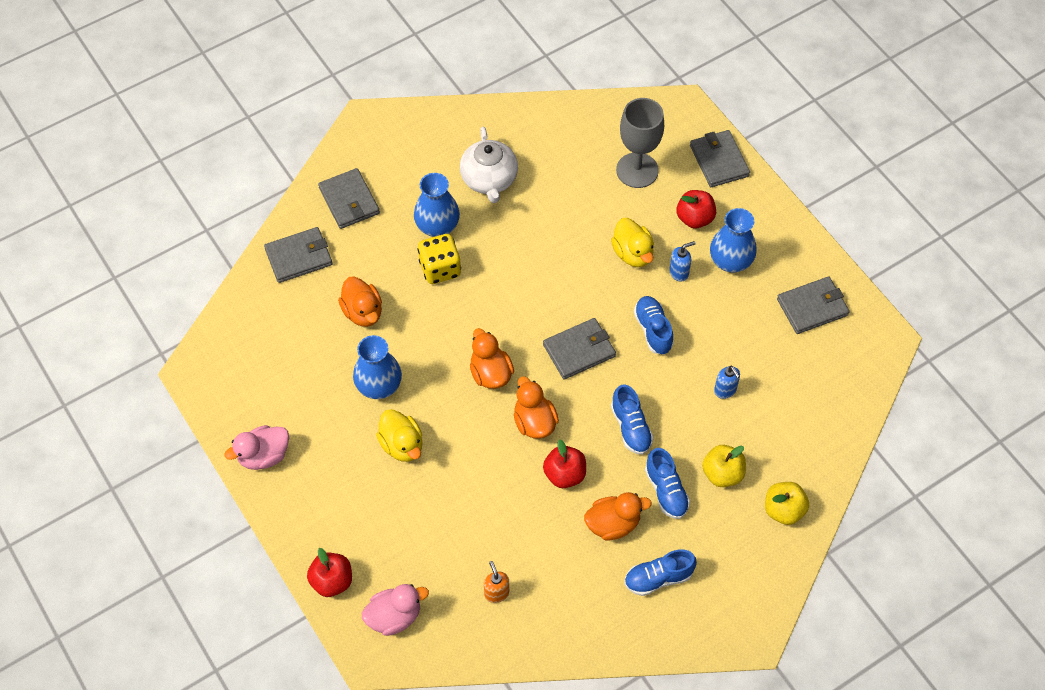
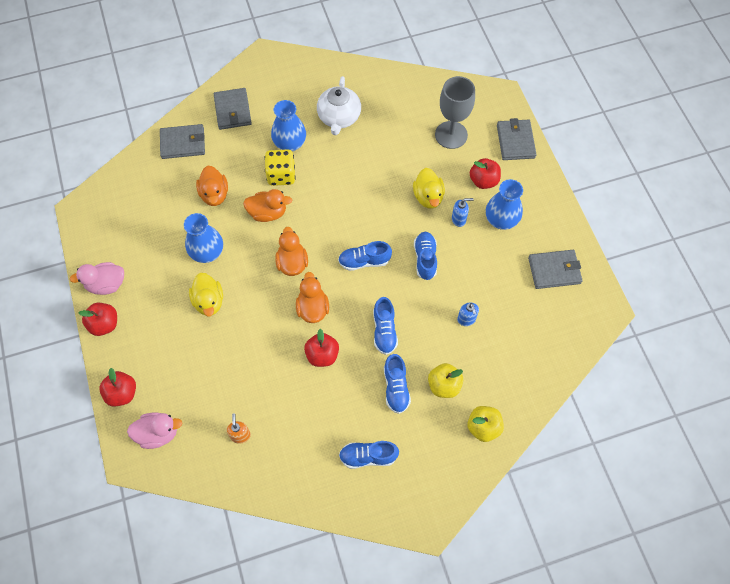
camera: 15 degrees right, 5 degrees up
grey wallet [543,318,616,379] -> blue shoe [338,241,392,271]
orange duck [584,492,652,540] -> orange duck moved to [243,189,293,222]
none -> red apple [79,303,117,336]

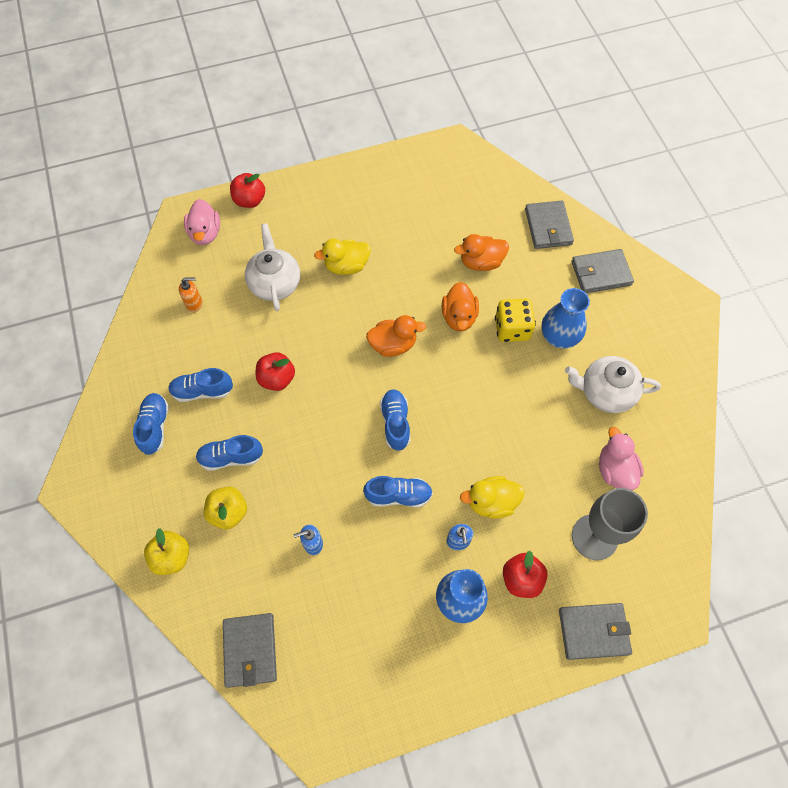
camera: 90 degrees right, 0 degrees up
pink duck [70,262,124,295] -> pink duck moved to [599,427,644,490]
red apple [79,303,117,336] -> none
blue vase [184,213,223,263] -> none
orange duck [296,272,329,323] -> none
blue shoe [373,297,398,355] -> blue shoe moved to [168,368,233,402]
grey wallet [528,250,583,289] -> grey wallet moved to [223,613,277,688]
none -> white teapot [245,223,300,311]

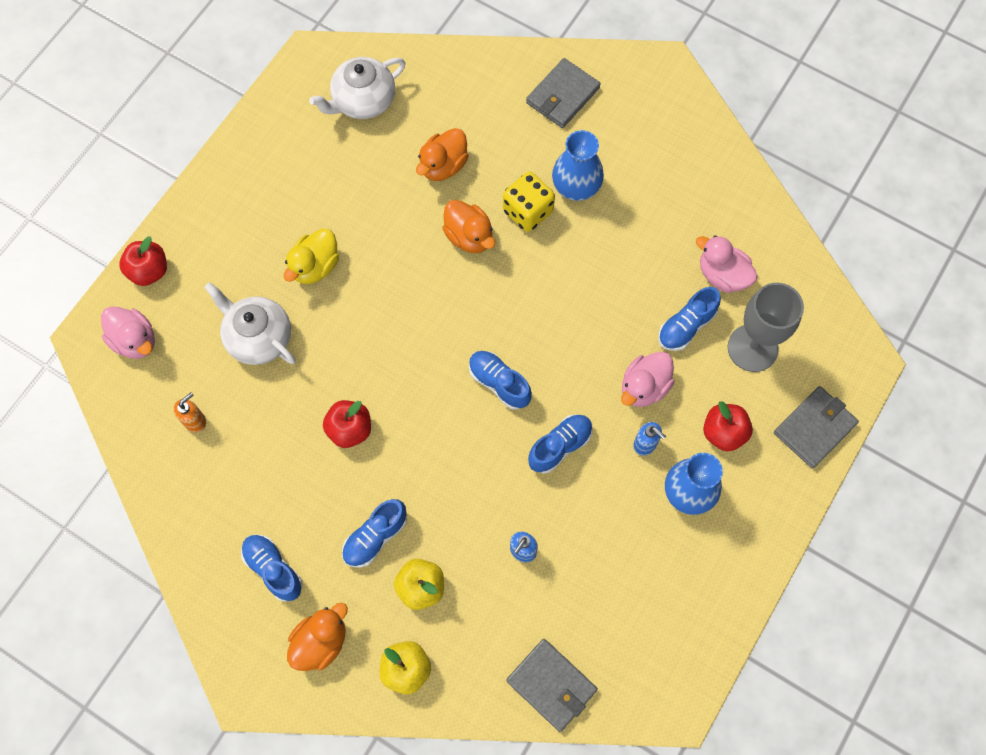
camera: 40 degrees left, 5 degrees up
blue shoe [168,368,233,402] -> blue shoe moved to [658,287,721,351]
orange duck [366,315,426,357] -> orange duck moved to [287,603,348,671]
yellow duck [460,476,524,519] -> pink duck [621,352,674,407]
grey wallet [525,201,574,249] -> none
white teapot [565,356,661,413] -> white teapot moved to [309,57,405,119]

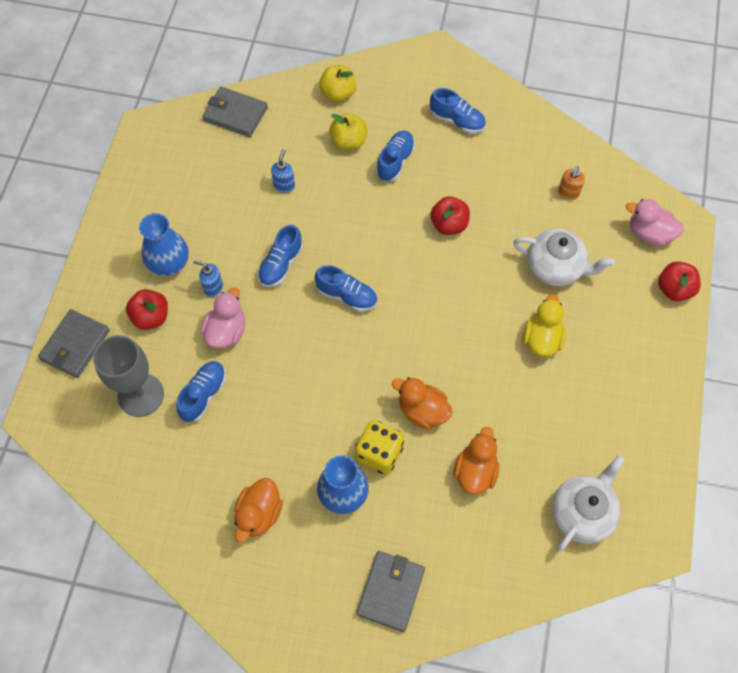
camera: 160 degrees right, 5 degrees down
orange duck [287,603,348,671] -> orange duck moved to [234,478,283,542]
pink duck [696,235,758,293] -> none

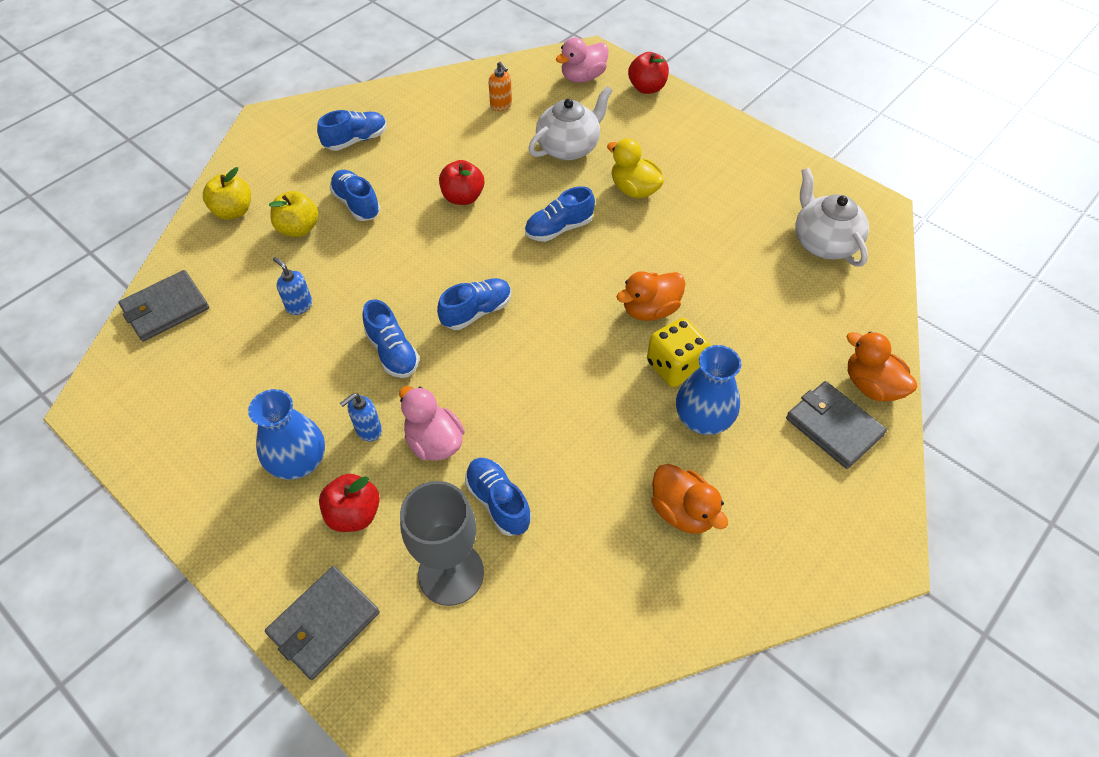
camera: 60 degrees left, 10 degrees down
grey wallet [38,309,110,378] -> grey wallet turned 75 degrees clockwise [265,566,380,680]
orange duck [454,427,499,494] -> orange duck moved to [847,332,917,401]
none -> blue shoe [525,186,595,242]

